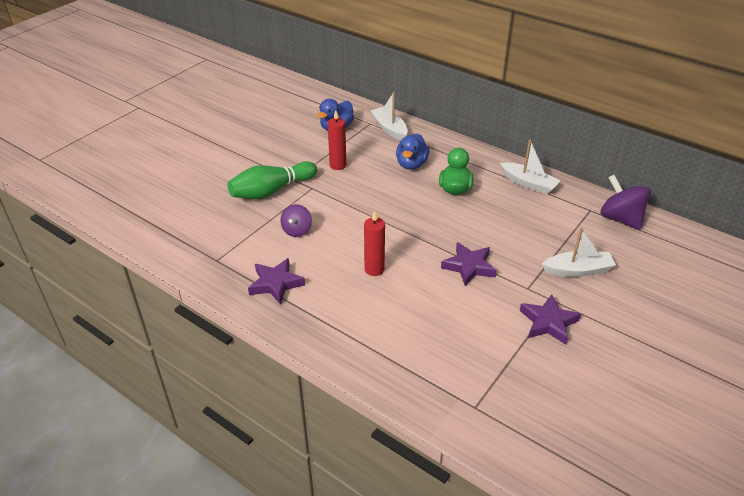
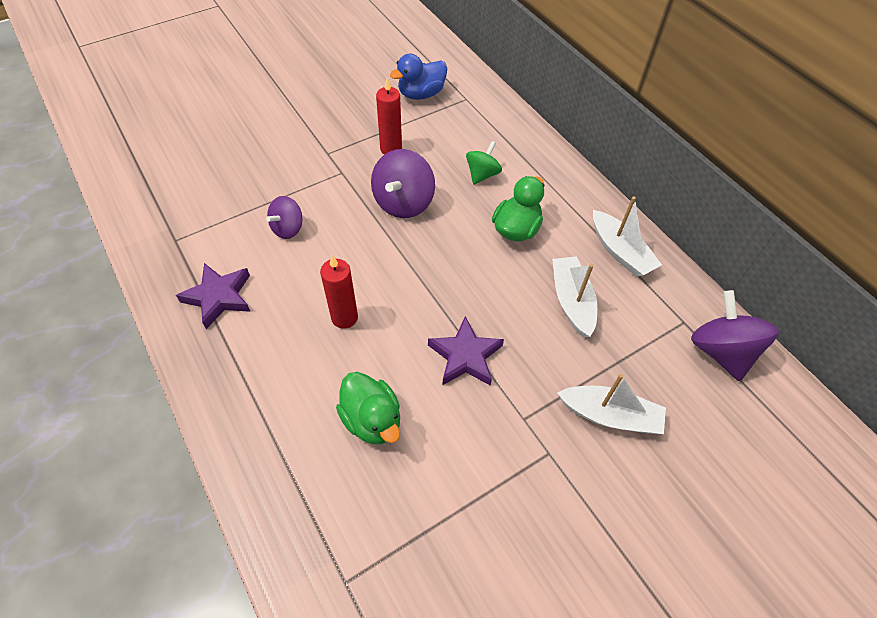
camera: 20 degrees right, 15 degrees up
green bowling pin [227,161,317,199] -> none
white boat [370,92,408,141] -> white boat moved to [552,257,598,338]
blue duck [396,133,430,170] -> green spinning top [466,141,502,184]
purple star [520,294,581,345] -> none
none -> green duck [336,372,400,444]
none -> purple spinning top [371,149,435,218]

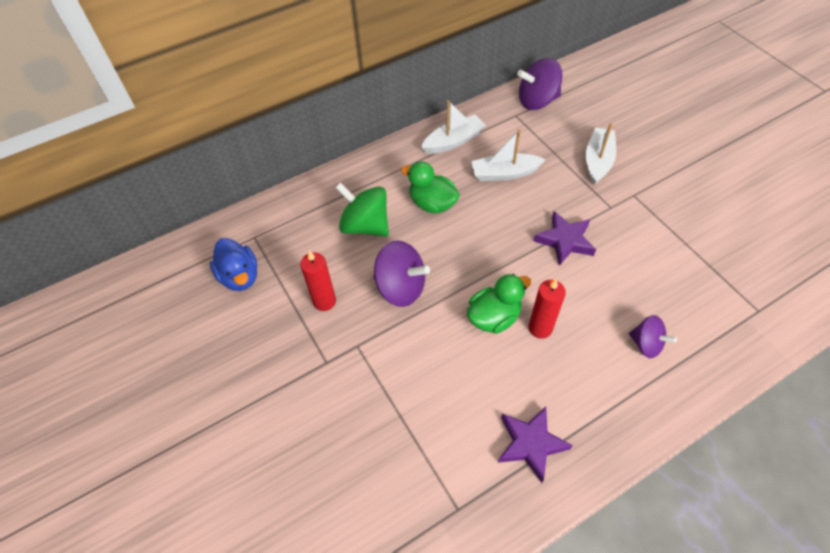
camera: 85 degrees left, 0 degrees up
purple spinning top [266,196,302,239] -> purple spinning top moved to [629,315,677,358]
green duck [336,372,400,444] -> green duck moved to [467,274,531,334]
green spinning top [466,141,502,184] -> green spinning top [335,182,389,236], size x1.63

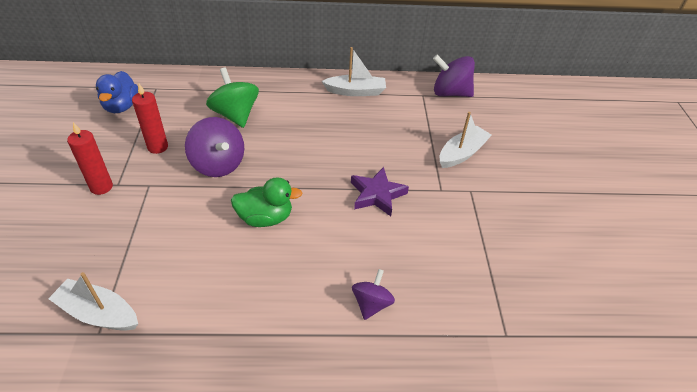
camera: 25 degrees right, 10 degrees down
green duck [401,161,460,213] -> none
white boat [471,129,546,181] -> white boat moved to [48,272,138,331]
purple star [498,406,573,483] -> none
red candle [529,279,566,339] -> red candle moved to [67,122,113,195]
purple spinning top [629,315,677,358] -> purple spinning top turned 135 degrees counterclockwise [352,269,395,320]

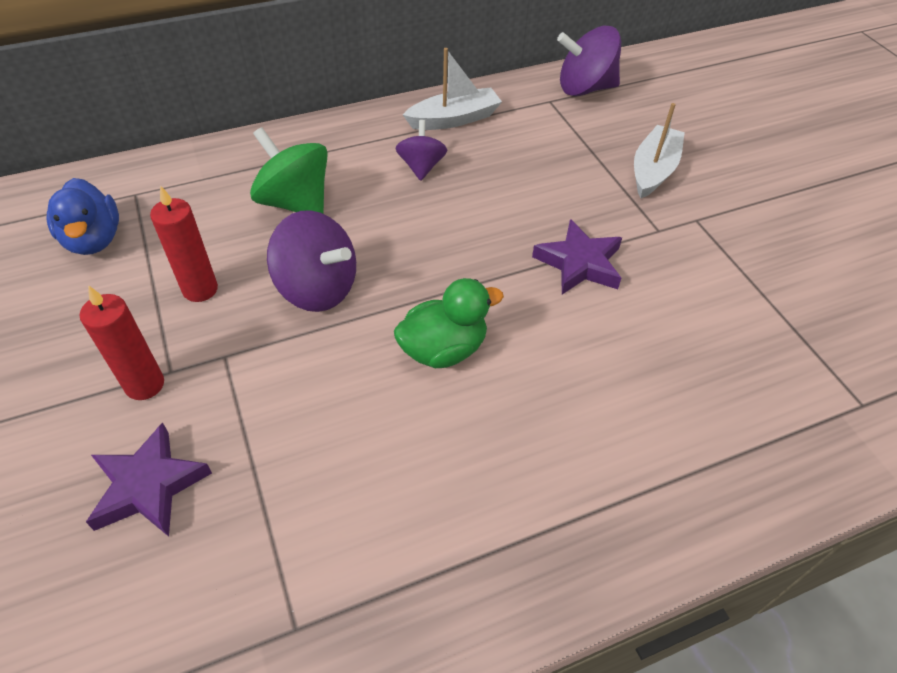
camera: 20 degrees left, 5 degrees up
white boat [48,272,138,331] -> none
purple spinning top [352,269,395,320] -> purple spinning top moved to [396,120,447,181]
none -> purple star [86,422,212,537]

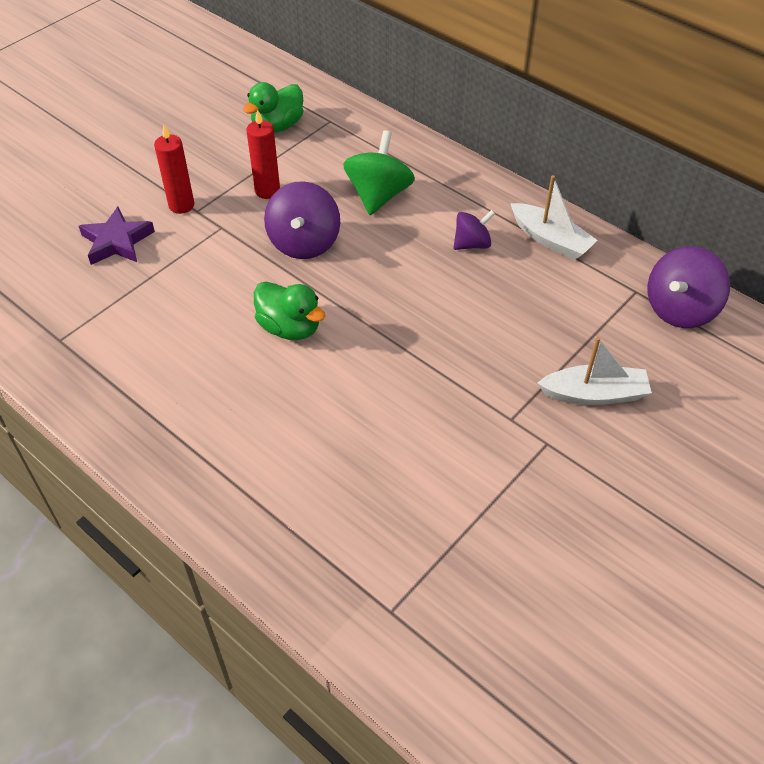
camera: 65 degrees right, 0 degrees up
blue duck [46,178,119,255] -> green duck [243,82,303,133]
purple star [532,219,622,295] -> none
purple spinning top [557,26,621,96] -> purple spinning top turned 105 degrees counterclockwise [648,246,730,328]

